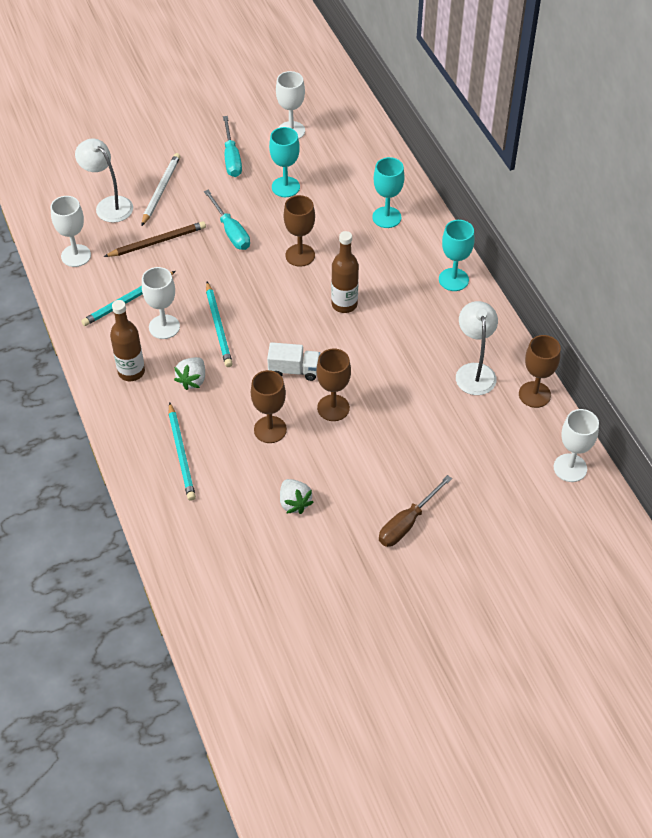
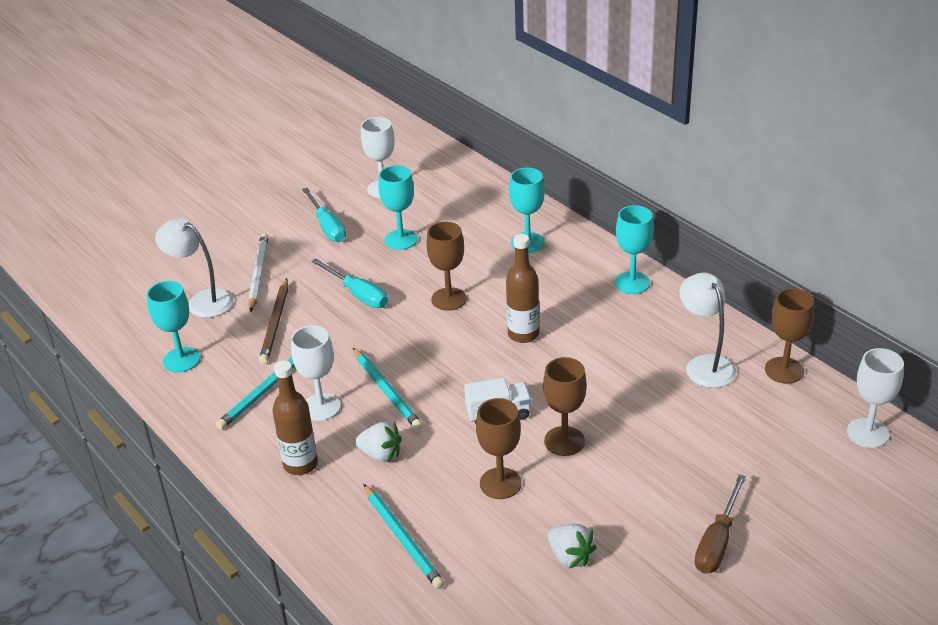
camera: 15 degrees left, 15 degrees down
white goblet [51,196,91,267] -> turquoise goblet [147,281,200,372]
brown pencil [104,221,206,257] -> brown pencil turned 135 degrees clockwise [259,278,288,364]
white strawberry [174,357,205,390] -> white strawberry turned 75 degrees counterclockwise [355,422,402,462]

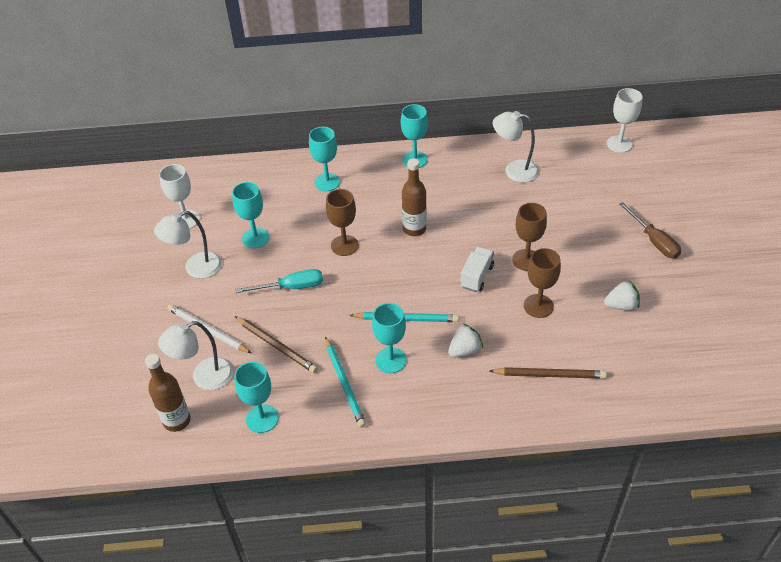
camera: 55 degrees left, 10 degrees up
brown bottle [272,360,318,475] -> brown bottle moved to [145,354,191,432]
white goblet [291,326,341,421] -> turquoise goblet [372,303,407,373]
turquoise screwdriver [302,188,346,242] -> white lamp [154,211,222,279]
turquoise pencil [364,484,445,589] -> brown pencil [490,367,607,379]
brown goblet [765,288,814,384] -> none

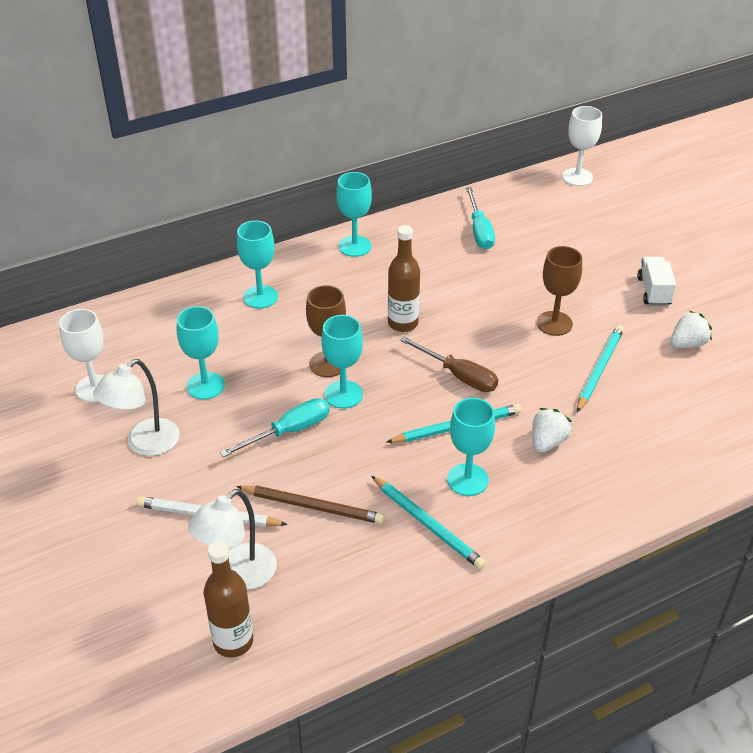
camera: 25 degrees left, 5 degrees down
turquoise goblet [234,362,279,433] -> turquoise goblet moved to [321,315,363,409]
white truck [460,247,494,292] -> white truck moved to [637,257,676,306]
brown pencil [490,367,607,379] -> none
white lamp [493,111,539,183] -> turquoise screwdriver [466,187,495,250]
brown goblet [524,248,561,318] -> turquoise pencil [577,325,624,412]
brown screwdriver [619,202,681,259] -> brown screwdriver moved to [400,336,498,392]

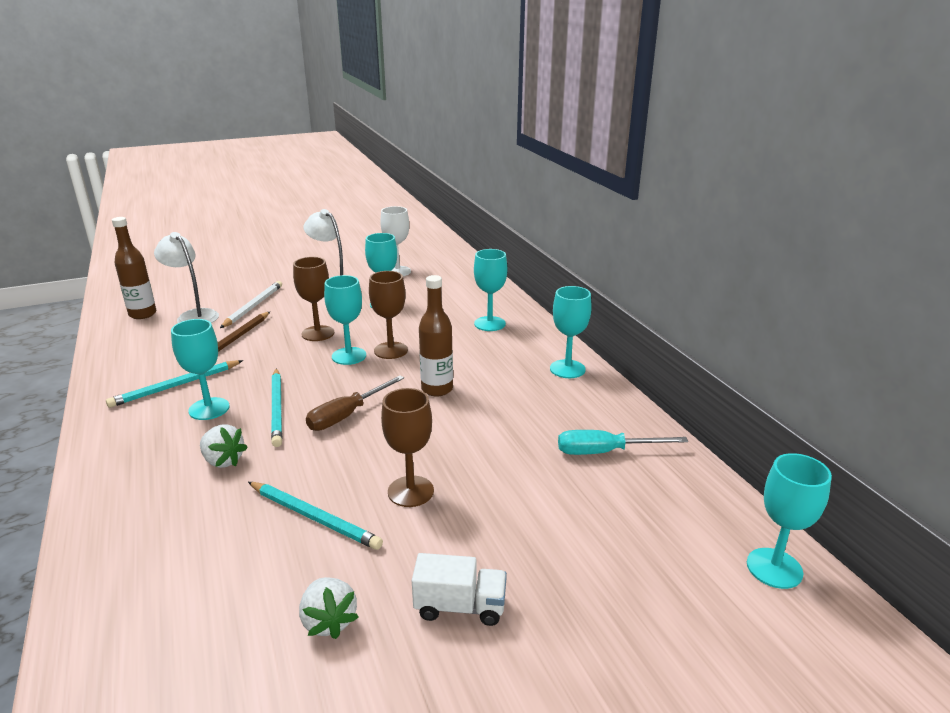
camera: 95 degrees right, 15 degrees down
turquoise screwdriver [220,398,330,457] -> brown goblet [293,257,334,341]
white goblet [562,106,602,186] -> turquoise goblet [747,453,832,589]

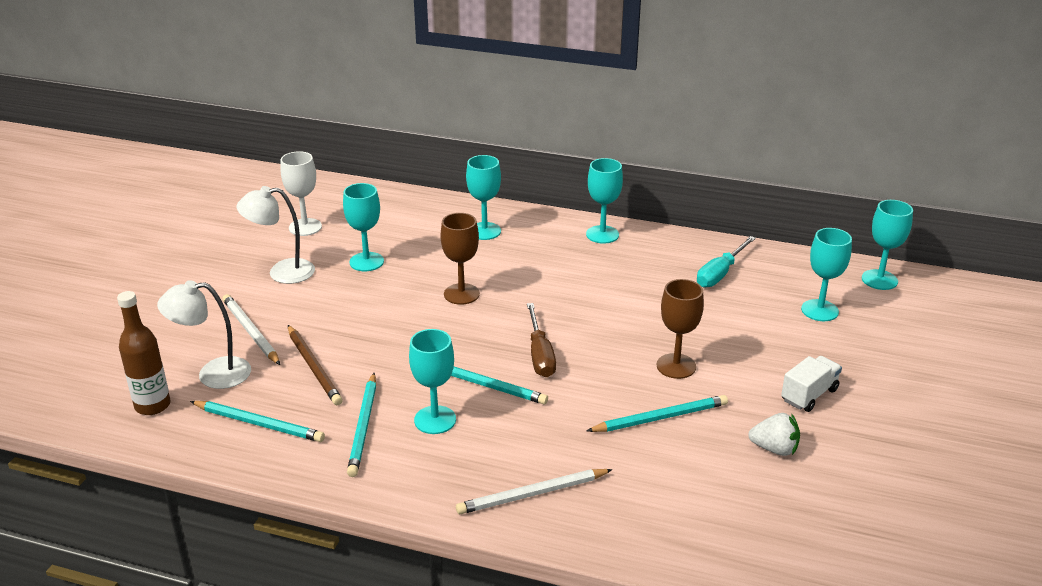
camera: 50 degrees left, 5 degrees up
white strawberry [200,425,248,468] -> none
brown goblet [293,257,334,341] -> none
turquoise goblet [324,275,366,365] -> turquoise goblet moved to [801,228,852,321]
brown bottle [419,275,453,396] -> none
none -> turquoise pencil [190,401,325,442]
none -> white pencil [456,469,613,514]

